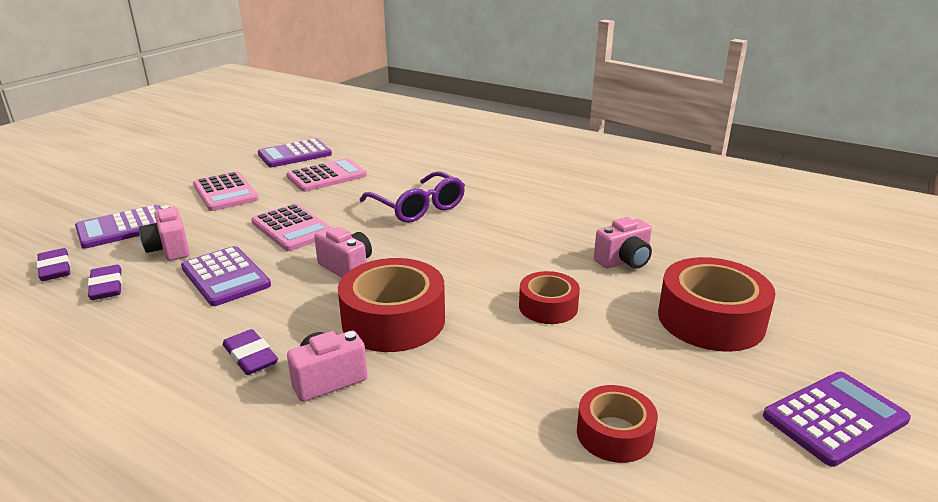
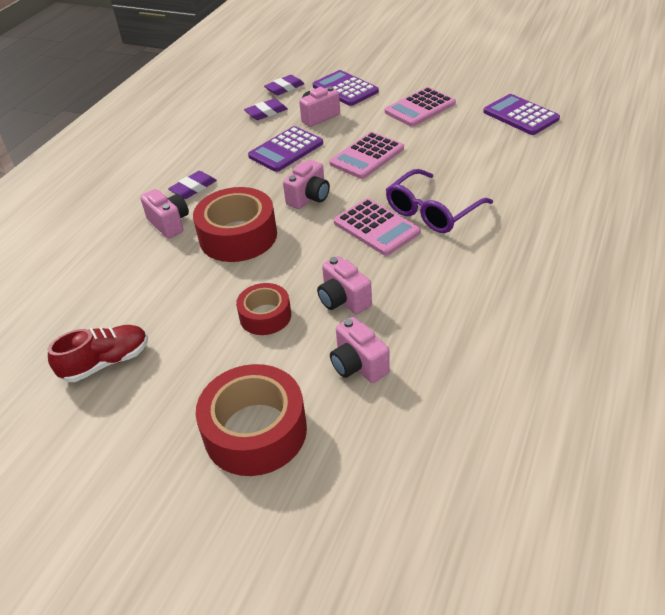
camera: 85 degrees right, 15 degrees up
pink calculator [287,158,367,192] -> pink calculator moved to [334,198,421,256]
red tape [577,385,658,463] -> red shoe [48,325,148,382]
purple calculator [763,372,911,467] -> none
none -> pink camera [317,256,372,314]

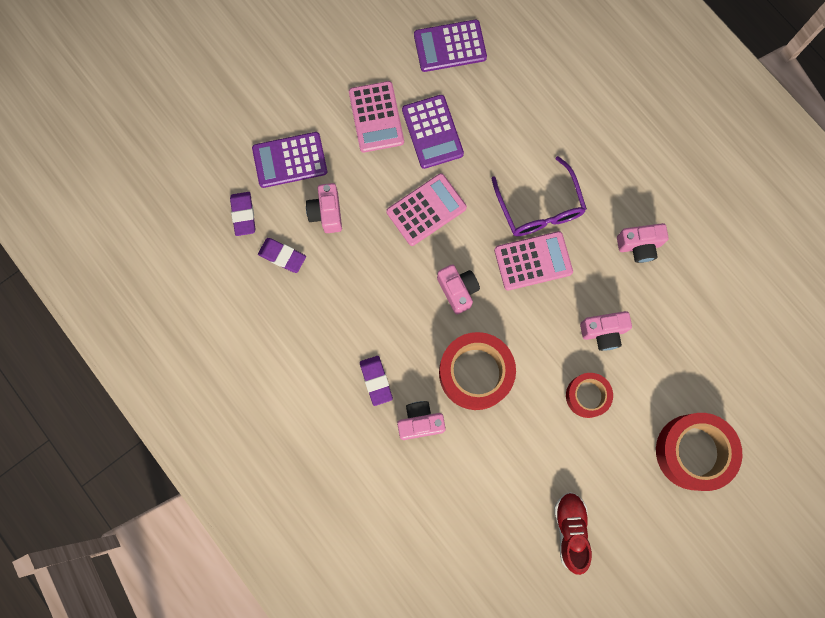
camera: 65 degrees left, 35 degrees up
purple eraser [244,98,288,120] -> purple eraser turned 60 degrees counterclockwise [258,238,306,273]
purple calculator [248,126,323,172] -> purple calculator moved to [402,95,464,169]
pink calculator [329,132,404,179] -> pink calculator turned 105 degrees counterclockwise [386,173,467,246]
pink camera [330,317,390,383] -> pink camera moved to [617,223,669,263]

